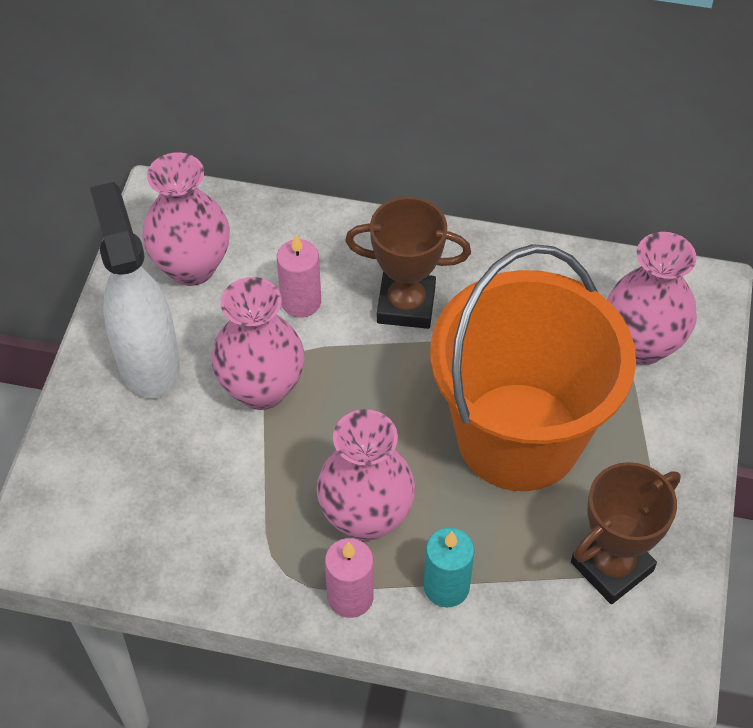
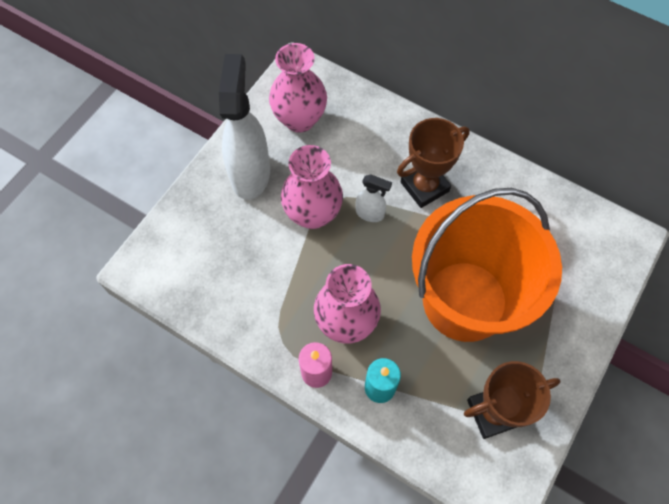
camera: 20 degrees right, 10 degrees up
pink candle [277,234,321,318] -> none
brown trophy [345,197,471,329] -> brown trophy turned 60 degrees counterclockwise [397,118,470,208]
pink vase [607,232,697,365] -> none
none -> white spray bottle [356,174,392,222]

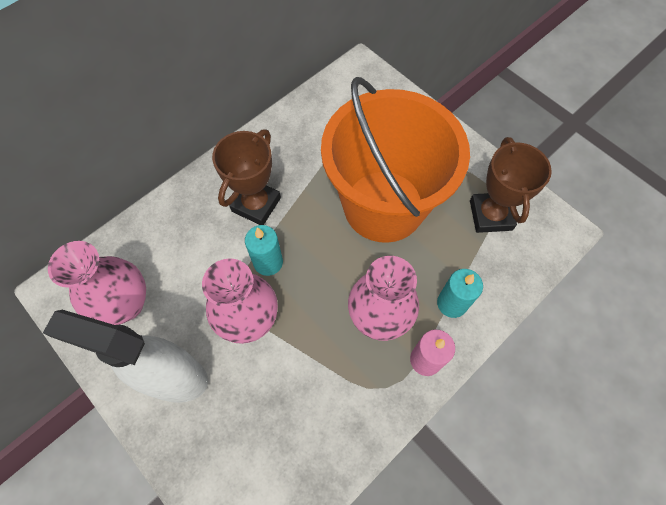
camera: 75 degrees left, 0 degrees up
white spray bottle [356,174,392,222] -> turquoise candle [245,225,283,276]
brown trophy [397,118,470,208] -> brown trophy turned 45 degrees clockwise [212,130,281,225]

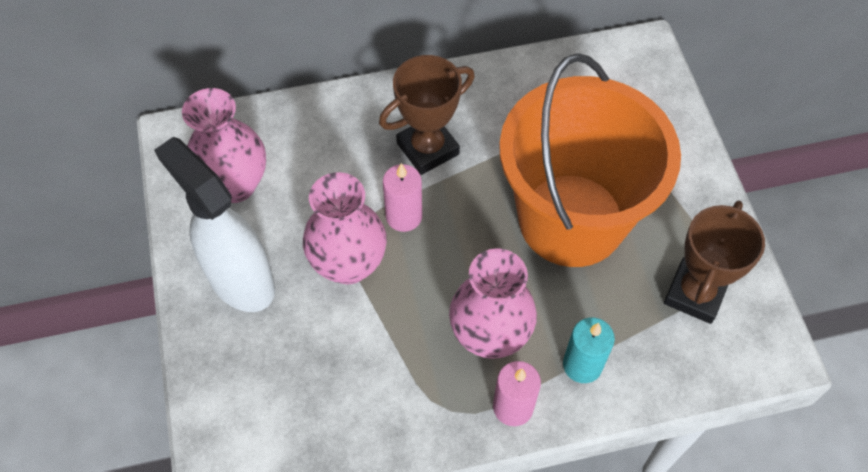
camera: 30 degrees right, 5 degrees down
turquoise candle [245,225,283,276] -> pink candle [383,164,422,232]

